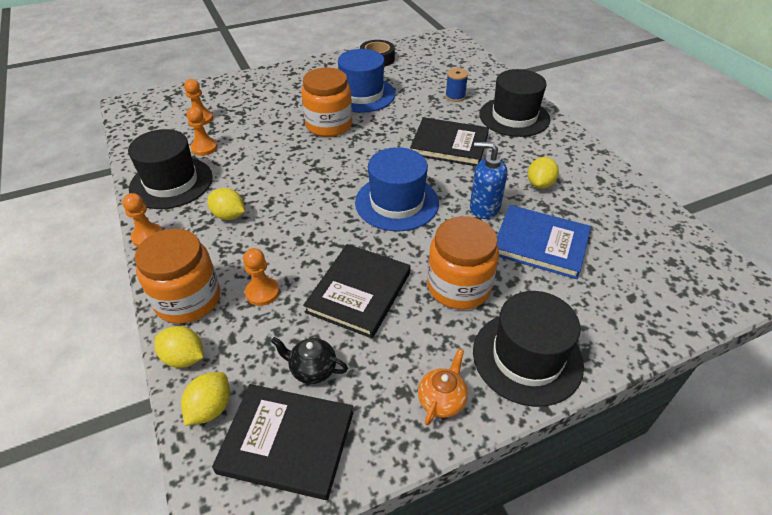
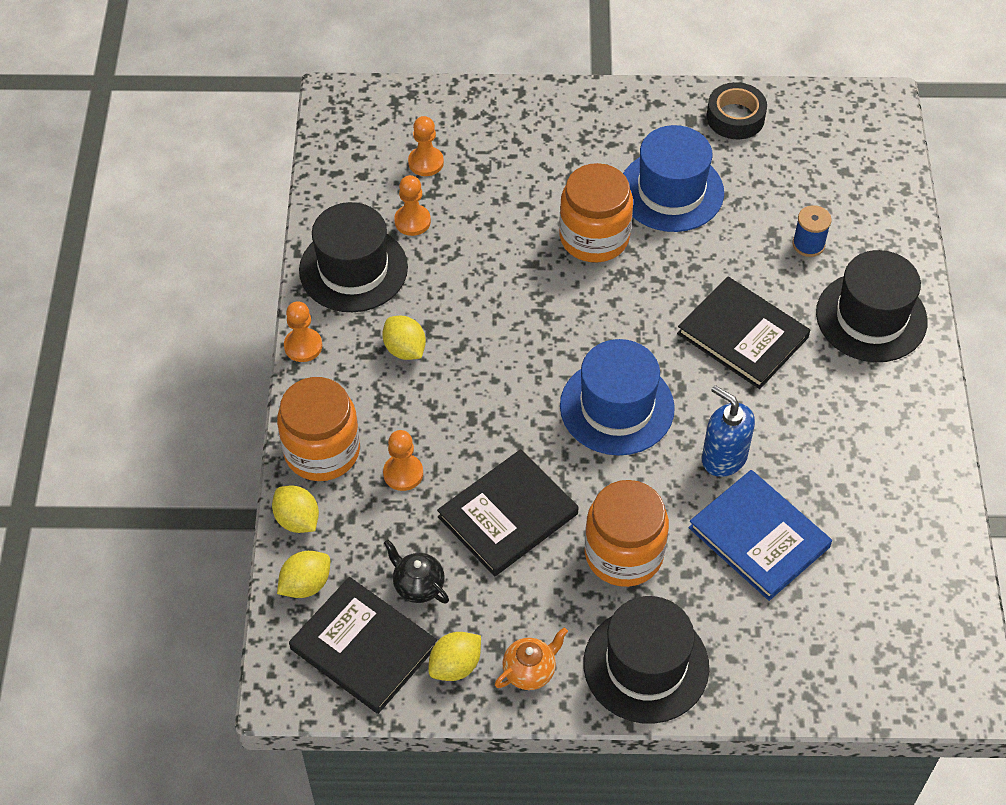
camera: 25 degrees right, 10 degrees up
yellow lemon [528,157,559,189] -> yellow lemon moved to [428,632,481,681]

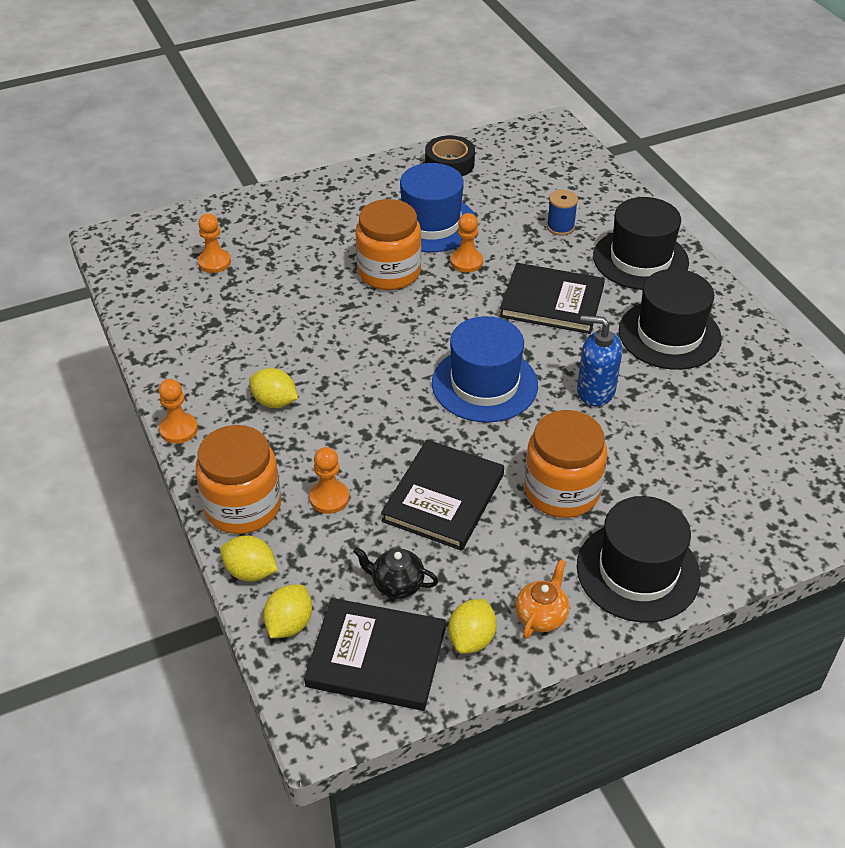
camera: 25 degrees left, 10 degrees down
black hat [299,202,408,312] -> black hat moved to [619,269,722,370]
orange pawn [394,175,431,236] -> orange pawn moved to [451,213,483,273]
blue book [689,470,832,601] -> none

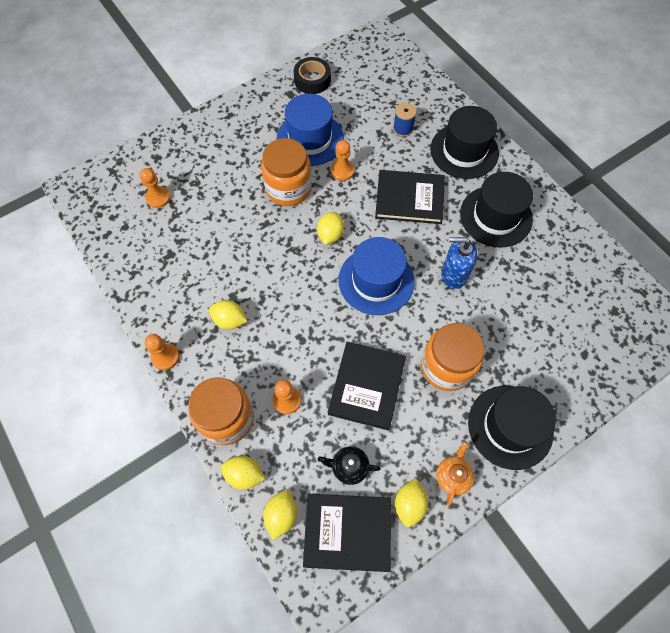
camera: 10 degrees left, 20 degrees up
none -> yellow lemon [317,212,344,245]

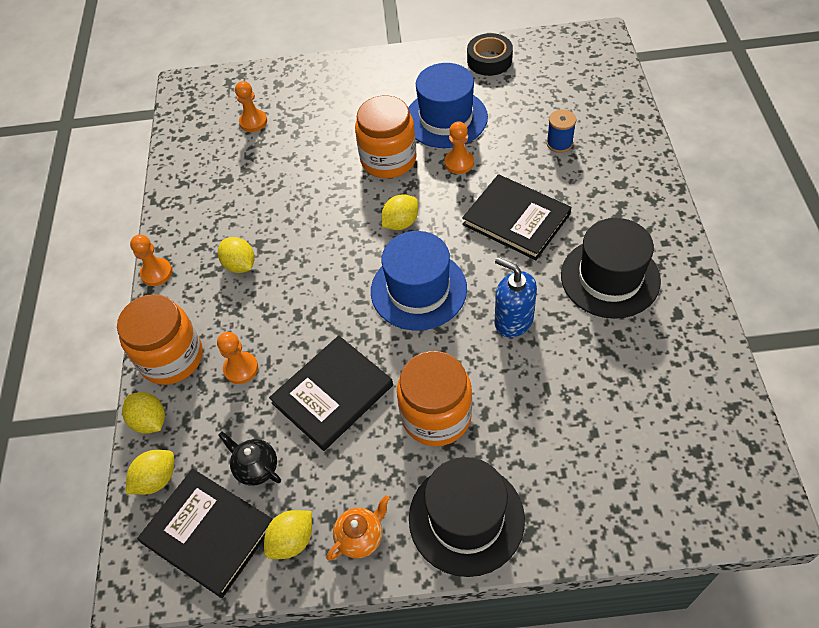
camera: 35 degrees right, 10 degrees down
black hat [430,106,499,179] -> none

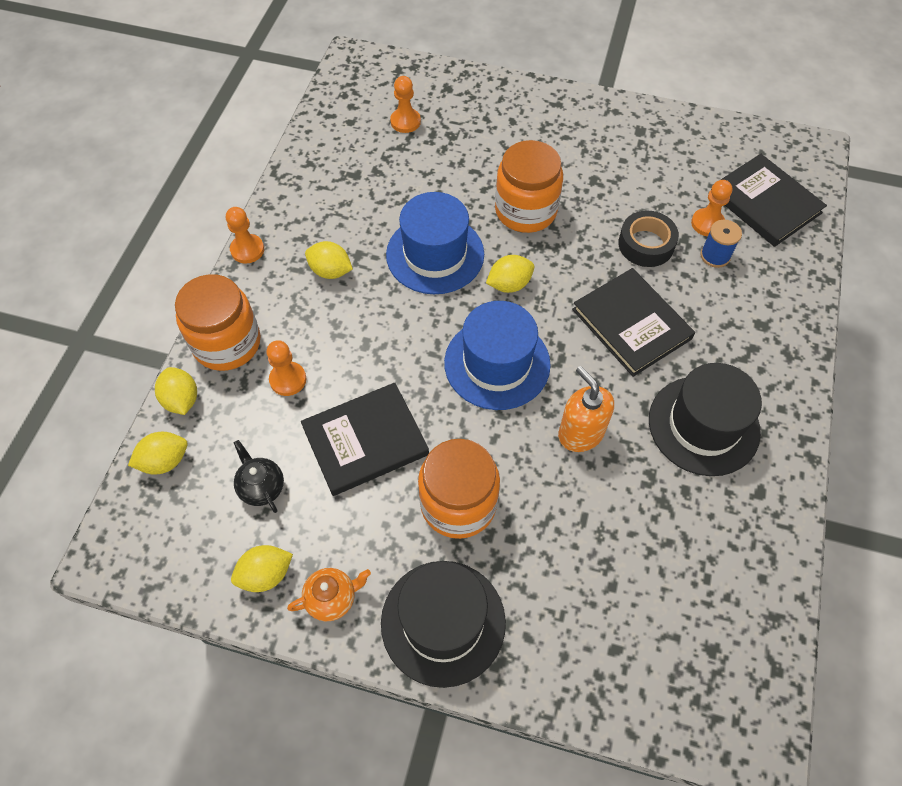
camera: 15 degrees right, 5 degrees up
black book [137,469,273,598] -> black book moved to [711,154,827,247]
yellow lemon [218,237,254,273] -> yellow lemon turned 45 degrees counterclockwise [305,241,353,279]
blue hat [408,63,488,148] -> blue hat moved to [386,192,484,294]
orange pawn [444,121,474,174] -> orange pawn moved to [691,180,732,236]
black tape [467,33,513,76] -> black tape moved to [618,210,679,267]
blue soap dispenser [495,257,537,338] -> orange soap dispenser [558,366,614,452]

